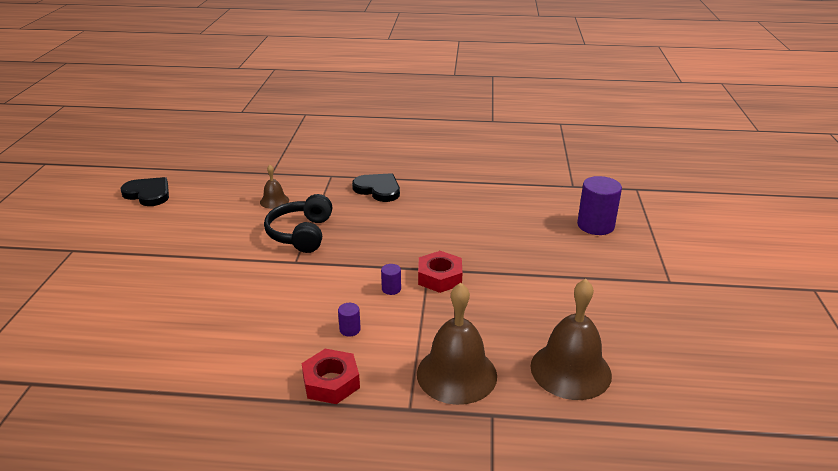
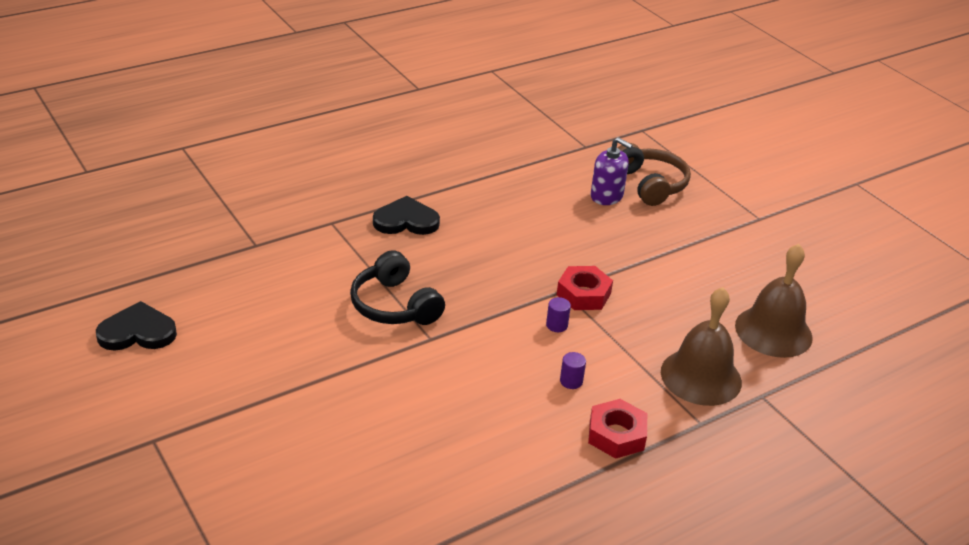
camera: 40 degrees left, 5 degrees up
brown bell [260,165,289,209] -> none
purple cylinder [577,176,622,235] -> brown headphones [618,143,691,206]
none -> purple soap dispenser [590,137,633,205]

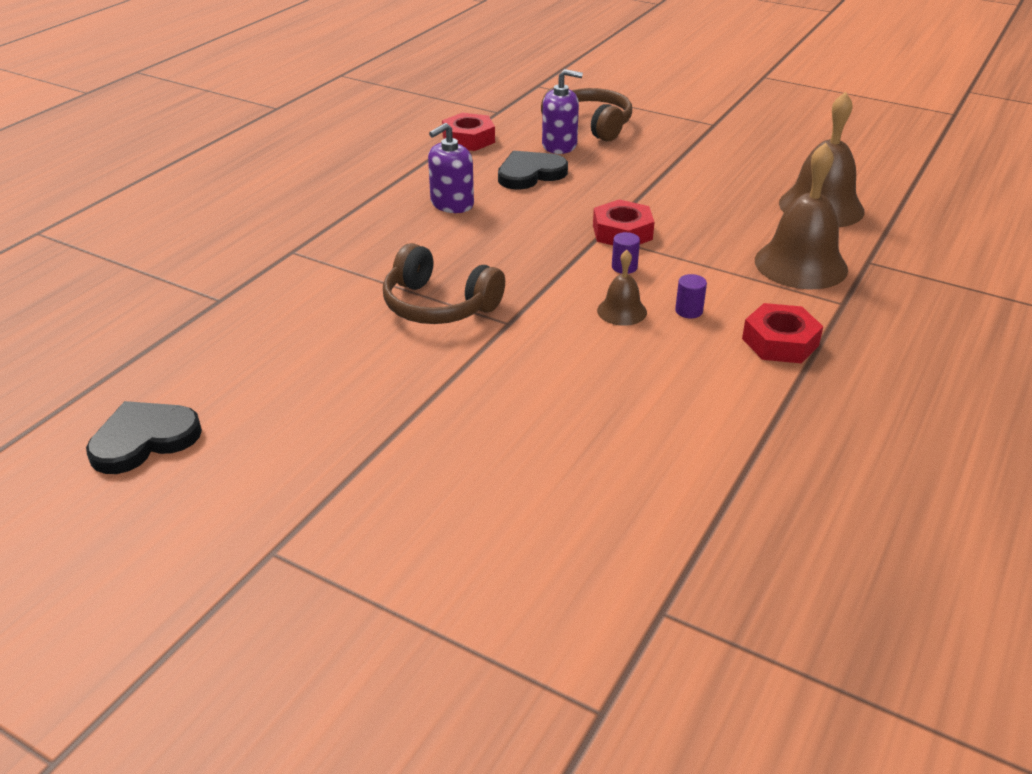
camera: 25 degrees left, 0 degrees up
black headphones [350,250,445,325] -> brown headphones [383,243,505,324]
black heart [373,196,440,235] -> black heart moved to [498,151,568,190]
none -> purple soap dispenser [428,123,474,213]
none -> red nut [442,113,495,151]
none -> brown bell [597,250,647,326]

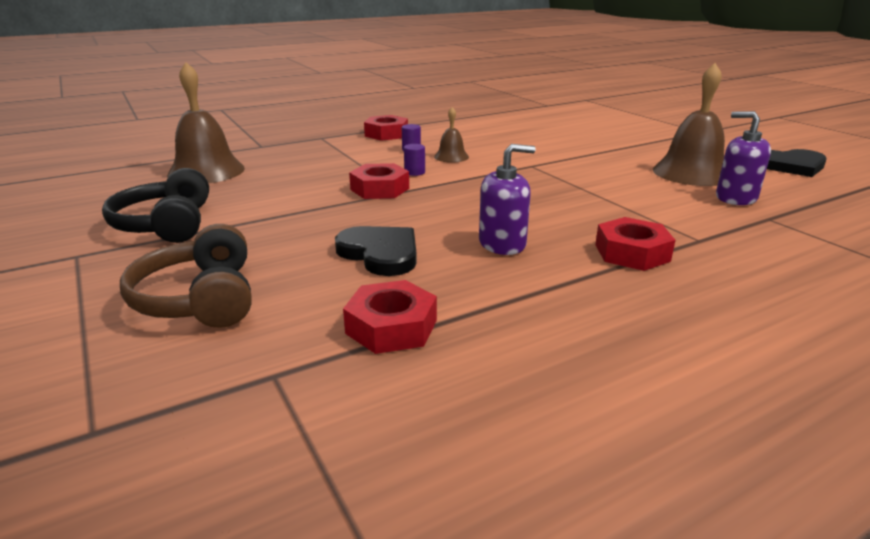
camera: 150 degrees left, 10 degrees down
brown headphones [383,243,505,324] -> none
black heart [498,151,568,190] -> black heart turned 135 degrees counterclockwise [335,226,417,276]
purple soap dispenser [542,69,583,154] -> purple soap dispenser moved to [716,111,771,205]
brown bell [755,143,848,290] -> brown bell moved to [653,63,725,186]
none -> black headphones [102,168,209,243]
none -> red nut [595,217,675,271]

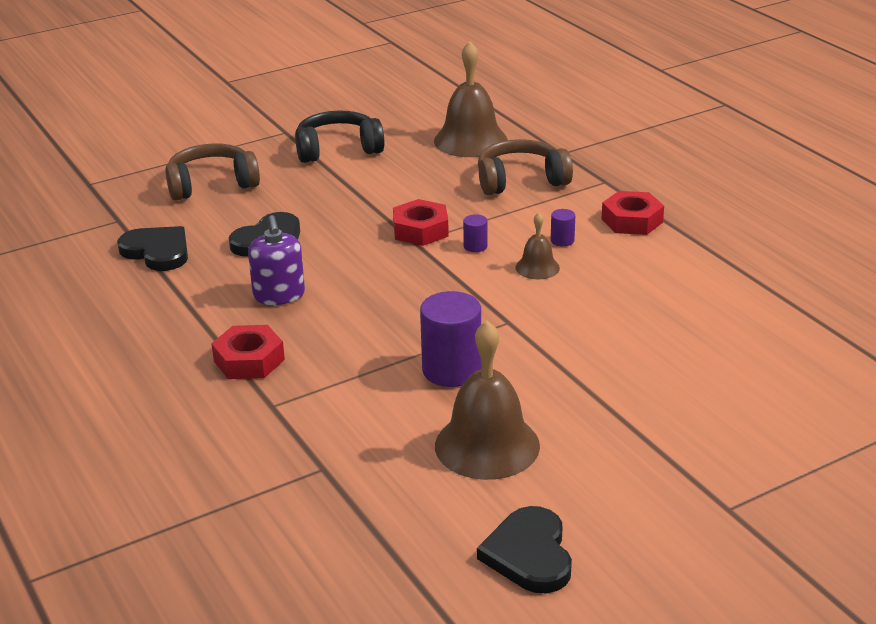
camera: 90 degrees right, 5 degrees up
red nut [343,280,437,354] -> black heart [117,226,188,271]
purple soap dispenser [716,111,771,205] -> none
none -> purple cylinder [420,291,481,387]
none -> brown headphones [478,139,573,195]

